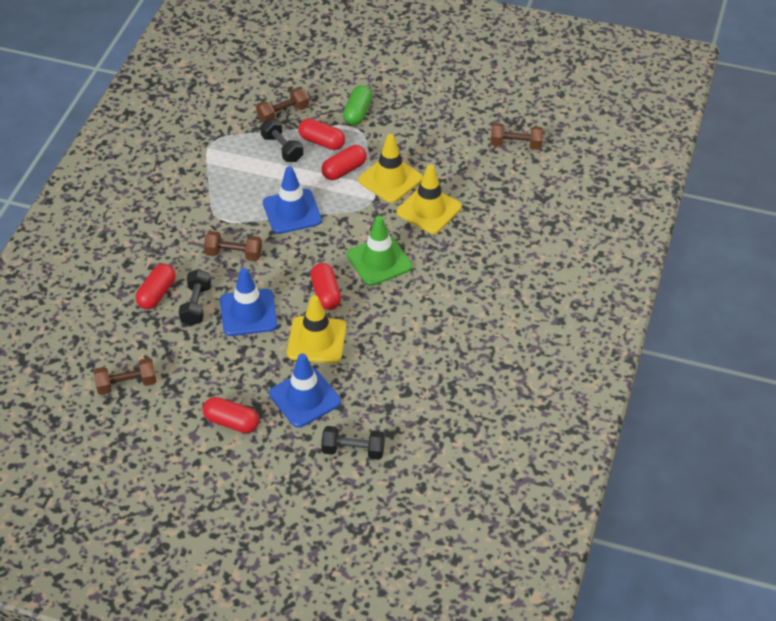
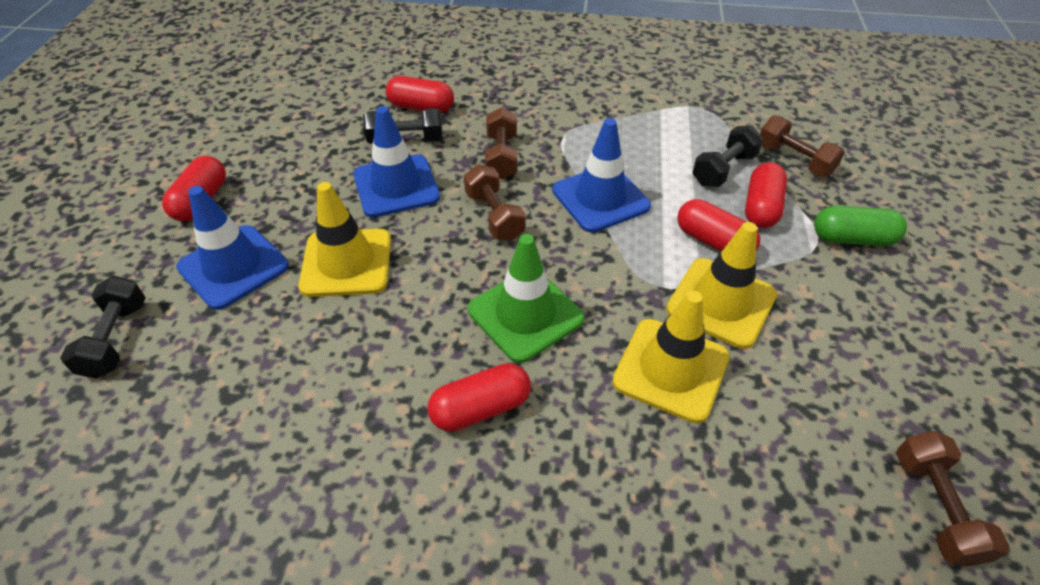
camera: 80 degrees right, 0 degrees up
brown dumbbell [94,358,156,395] -> brown dumbbell moved to [464,164,526,241]
red capsule [310,263,341,310] -> red capsule moved to [427,363,531,432]

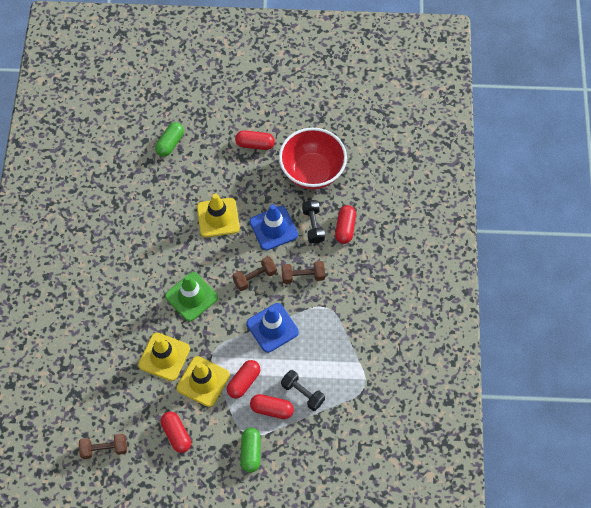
camera: 85 degrees right, 15 degrees up
black dumbbell [60,276,146,379] -> green capsule [155,122,184,157]
blue traffic cone [176,186,289,310] -> none
red capsule [427,363,531,432] -> red capsule moved to [161,411,191,453]
brown dumbbell [760,115,845,177] -> none
none -> red bowl [279,128,347,190]

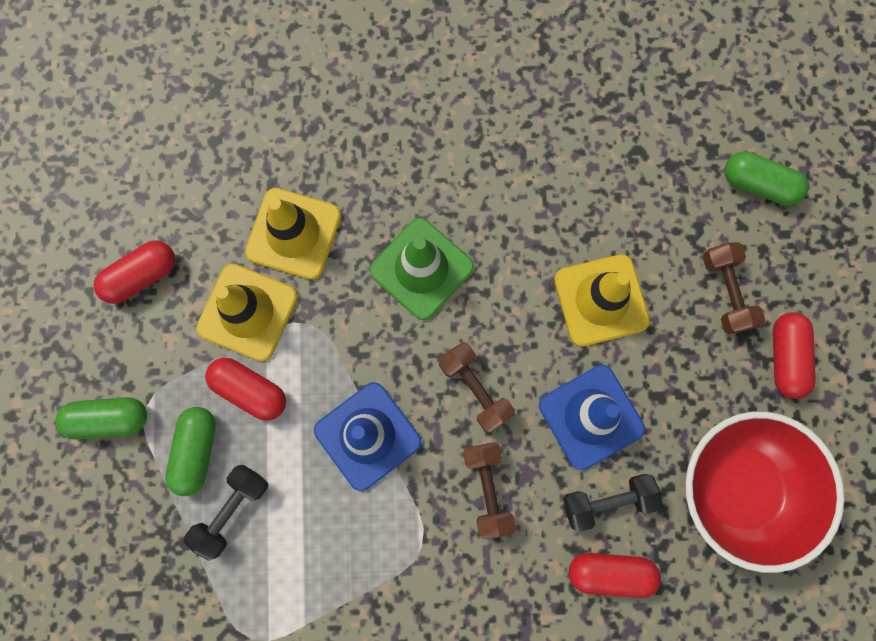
camera: 85 degrees right, 15 degrees up
brown dumbbell [79,434,127,459] -> brown dumbbell moved to [703,242,765,334]
red capsule [250,394,294,419] -> green capsule [165,407,216,496]

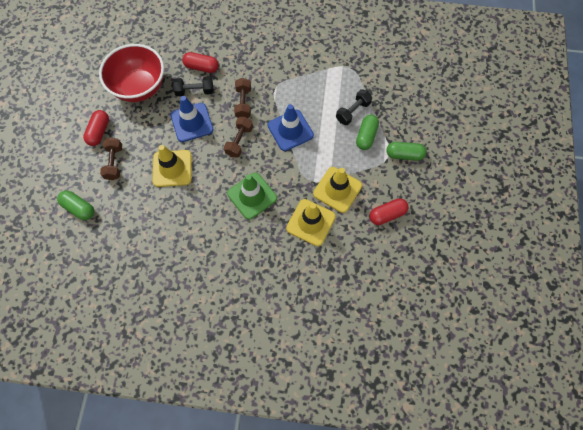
camera: 170 degrees left, 10 degrees down
red capsule [205,358,286,421] -> none
brown dumbbell [439,342,515,433] -> brown dumbbell turned 45 degrees clockwise [224,117,253,157]

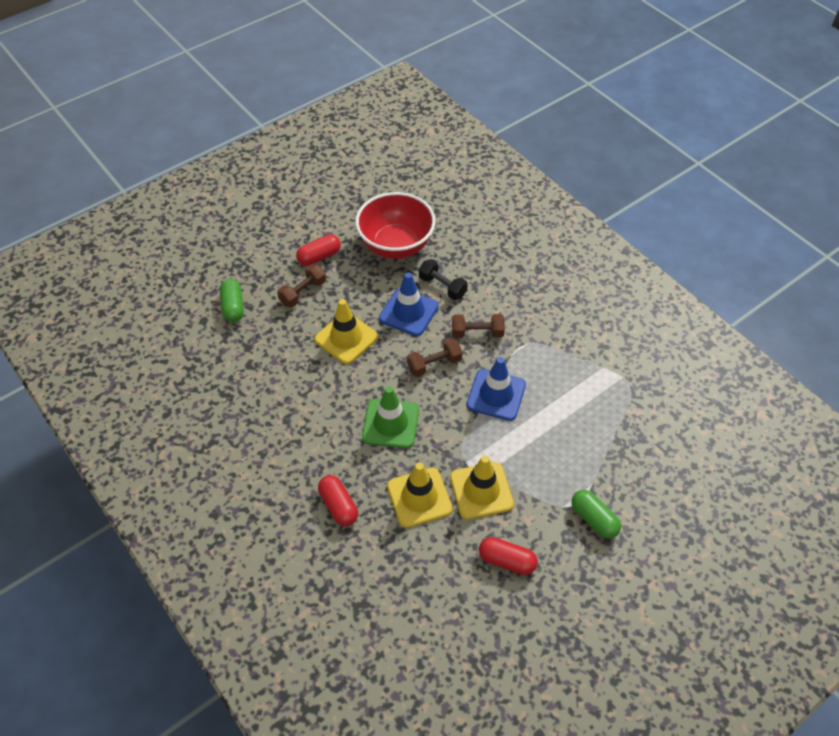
camera: 45 degrees right, 15 degrees down
red capsule [182,52,219,73] -> red capsule moved to [318,475,358,526]
brown dumbbell [234,78,251,118] -> brown dumbbell turned 45 degrees clockwise [452,314,505,338]
black dumbbell [336,89,372,125] -> none
green capsule [356,114,379,150] -> none

